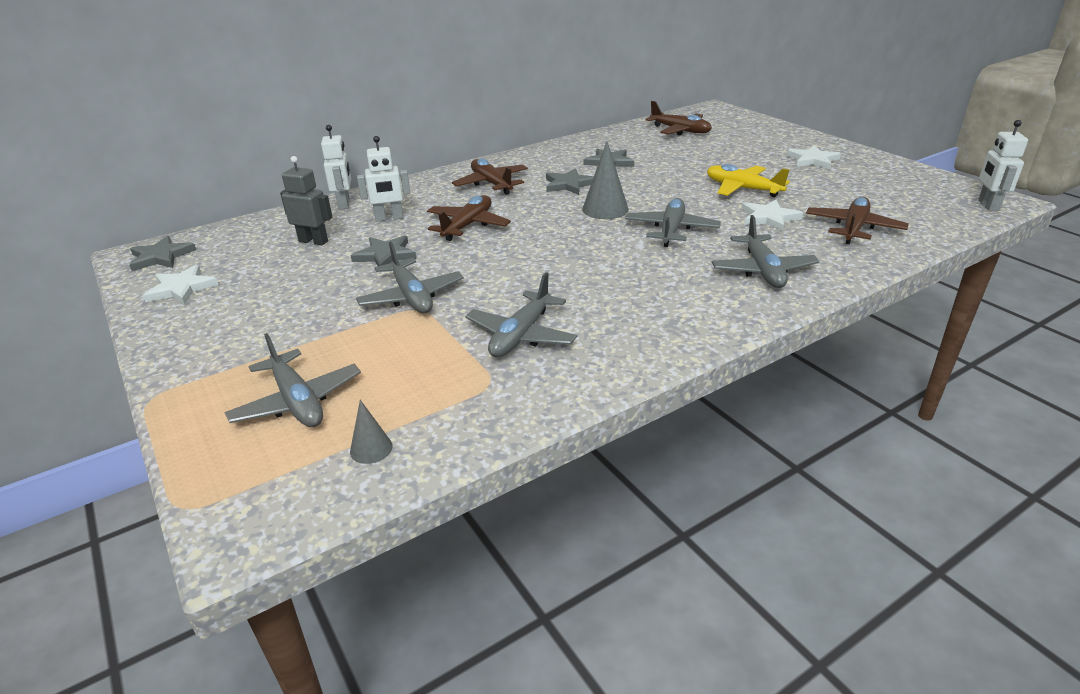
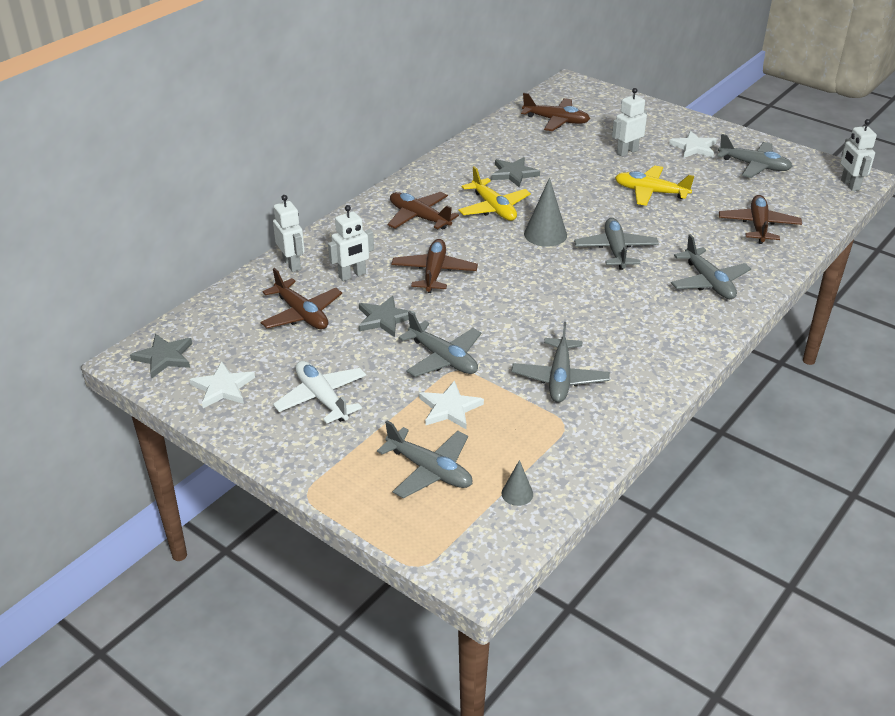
camera: 20 degrees left, 5 degrees up
grey robot [280,156,333,245] -> brown plane [260,268,342,329]
grey star [546,168,594,195] -> yellow plane [458,166,531,221]
white star [741,199,803,231] -> white star moved to [419,381,484,429]
none -> white plane [273,361,366,424]
none -> white robot [612,88,647,157]
none -> grey plane [717,134,793,178]

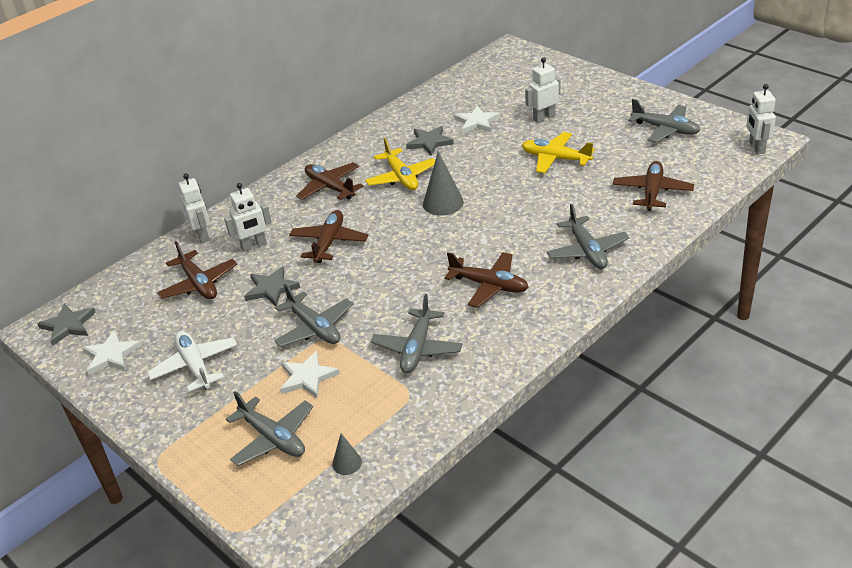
camera: 10 degrees right, 0 degrees up
brown plane [521,93,590,131] -> brown plane moved to [444,252,529,308]
grey plane [574,218,659,270] -> none
white star [669,131,717,158] -> white star moved to [454,105,500,133]

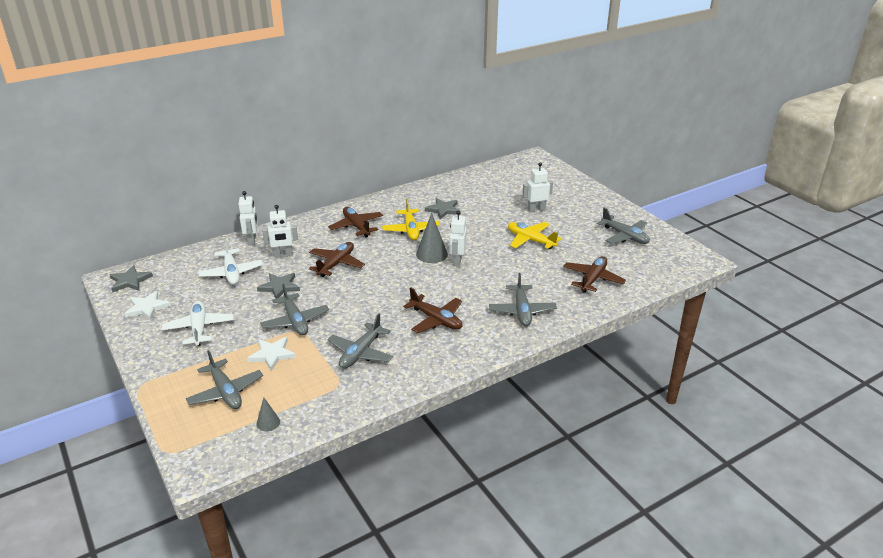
camera: 10 degrees right, 5 degrees down
brown plane [157,241,237,299] -> white plane [198,239,263,285]
white star [454,105,500,133] -> none
white robot [746,84,776,154] -> white robot moved to [449,211,467,266]

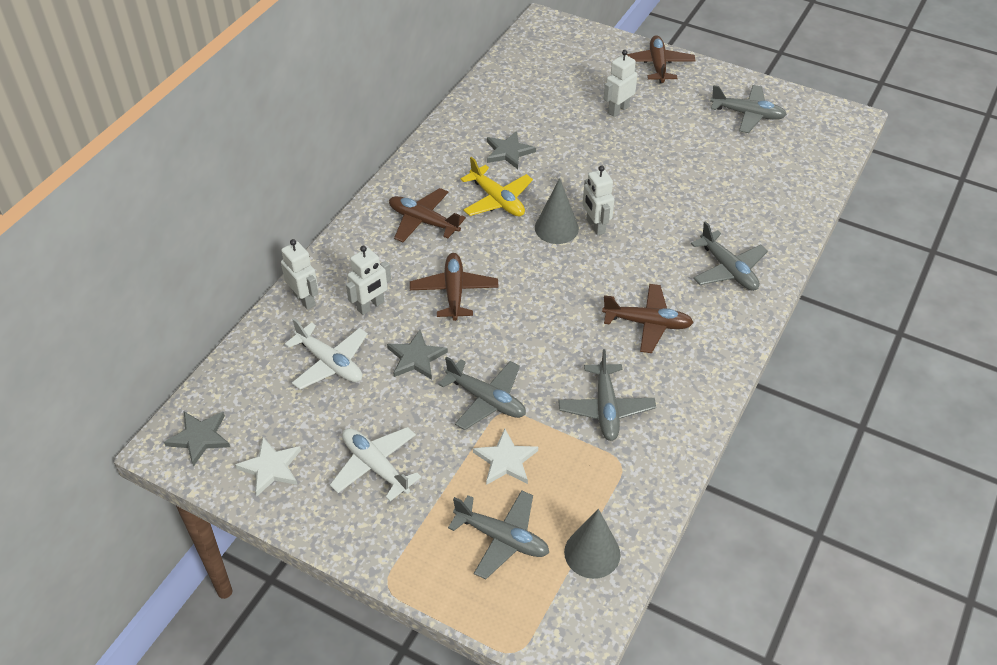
camera: 30 degrees left, 15 degrees up
grey cone [257,397,280,431] -> grey cone [564,509,620,579], size x1.81
yellow plane [508,222,561,249] -> none
brown plane [563,256,626,293] -> brown plane moved to [627,35,696,84]

